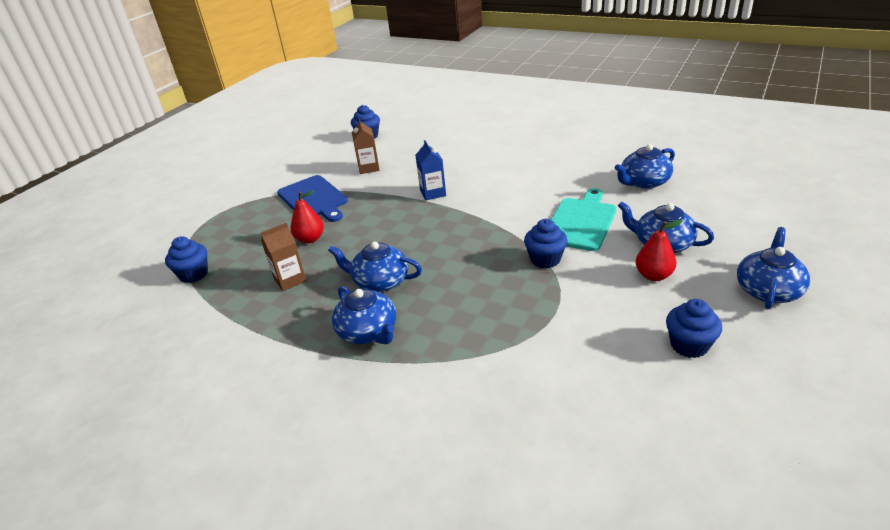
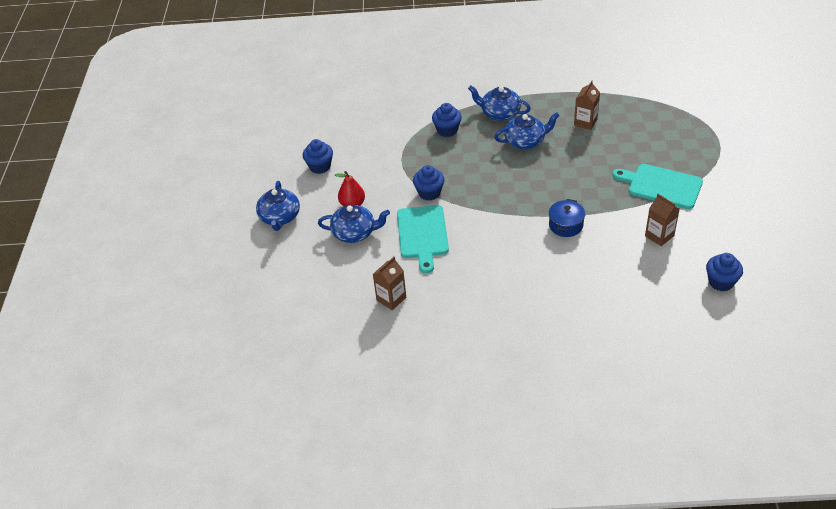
camera: 150 degrees right, 10 degrees up
blue cupcake [165,236,208,283] -> blue cupcake moved to [432,103,462,137]
blue cutting board [277,175,348,222] -> turquoise cutting board [612,164,703,209]
red pear [291,190,324,243] -> none
blue carton [416,140,446,200] -> blue pot [549,199,585,237]
blue teapot [615,144,675,189] -> brown carton [373,257,406,310]

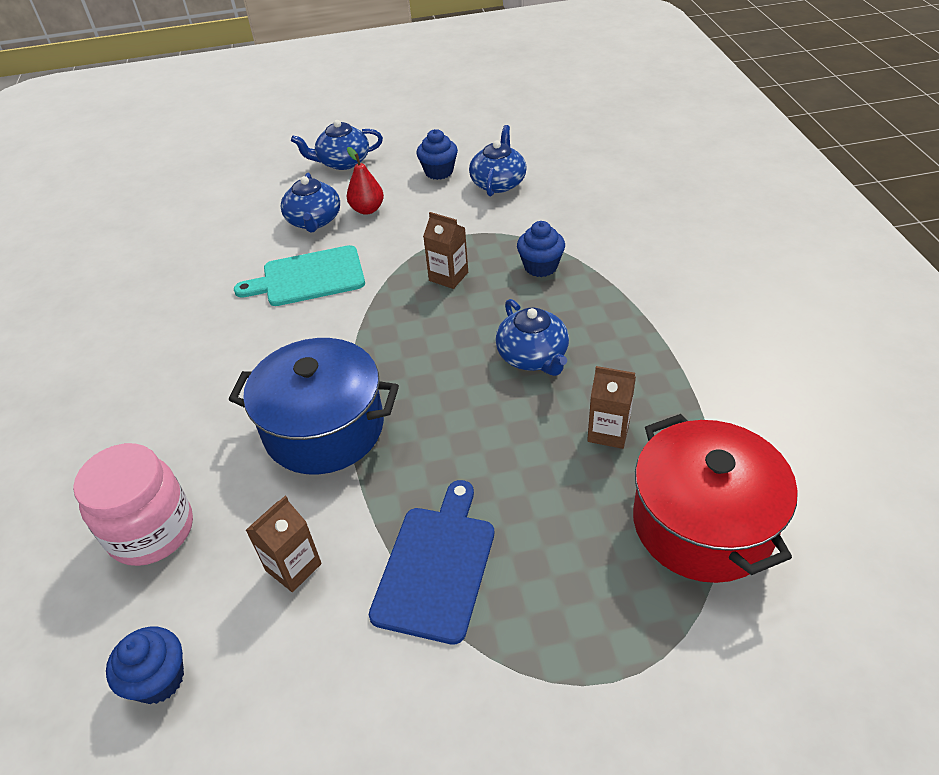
camera: 80 degrees right, 0 degrees up
brown carton [373,257,406,310] -> brown carton moved to [423,212,468,289]
blue cupcake [413,165,445,201] -> none
blue teapot [468,85,531,121] -> blue teapot moved to [469,125,527,196]
blue pot [549,199,585,237] -> blue pot [229,338,399,475], size x2.08
turquoise cutting board [612,164,703,209] -> blue cutting board [369,480,494,645]
none -> pink jar [73,443,193,566]
none -> red pot [633,414,798,583]

